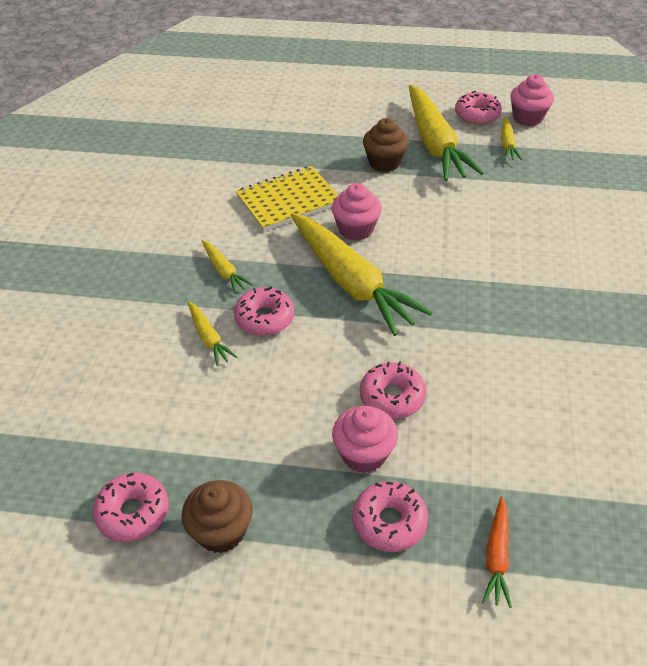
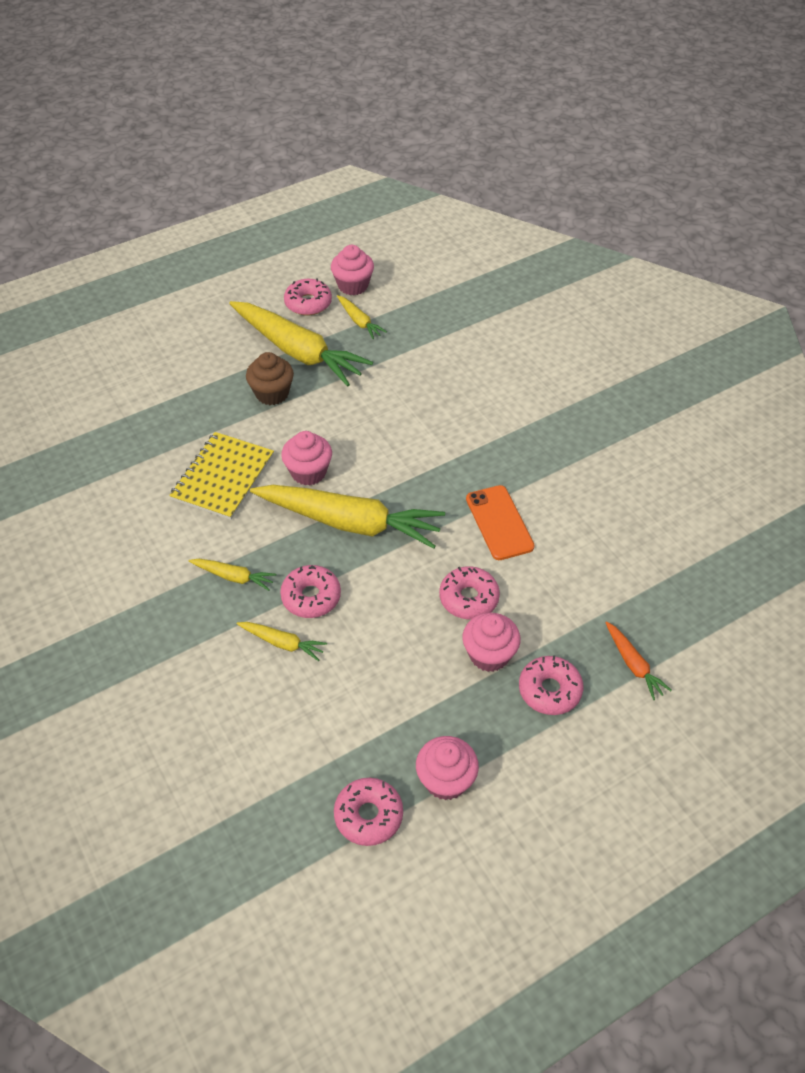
camera: 40 degrees left, 5 degrees up
brown cupcake [181,480,253,553] -> pink cupcake [416,736,479,800]
none -> orange phone [466,485,535,560]

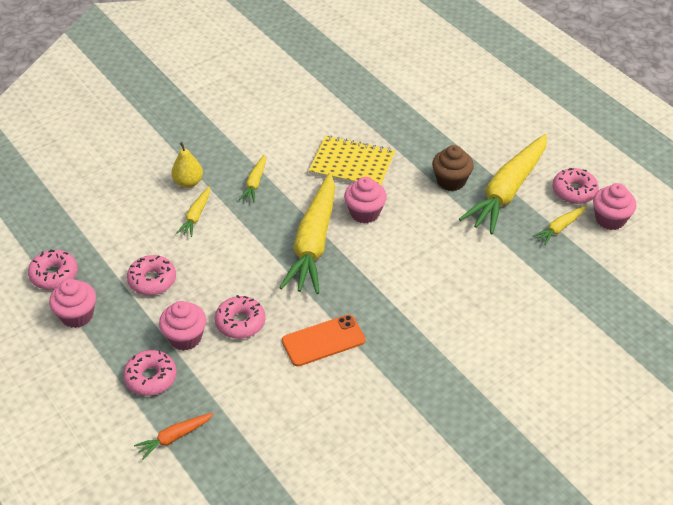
camera: 85 degrees right, 5 degrees down
pink donut [280,565,341,618] -> pink donut moved to [127,255,176,295]
none -> yellow pear [171,142,203,188]

